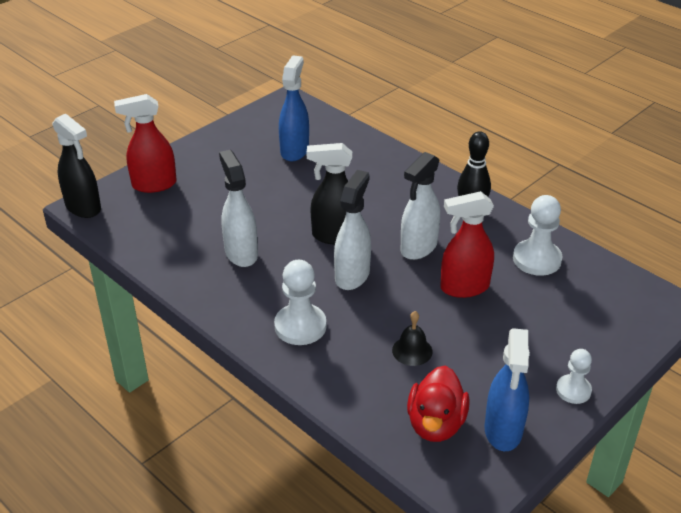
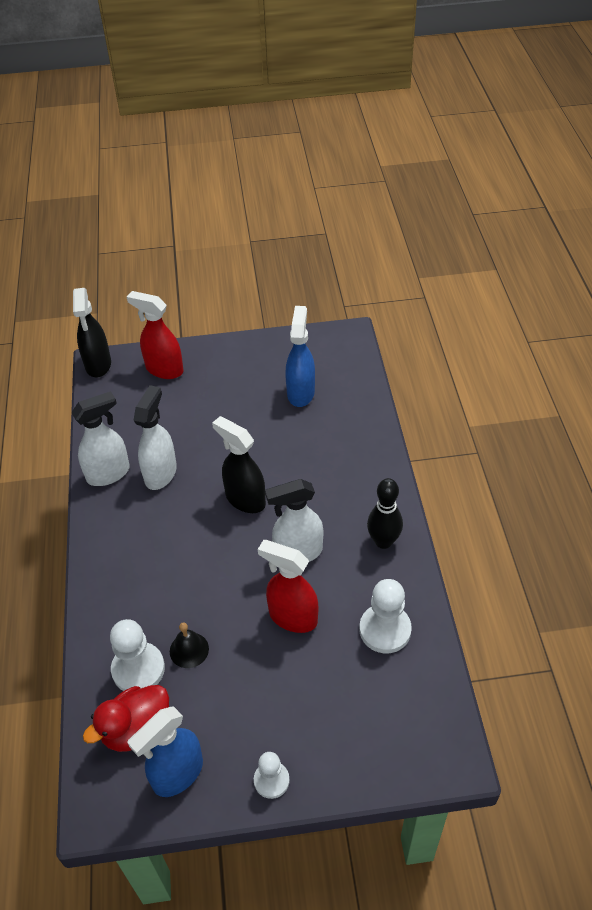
camera: 40 degrees right, 10 degrees up
white pawn [274,260,326,345] -> white pawn moved to [110,619,165,691]
blue spray bottle [279,55,309,161] -> blue spray bottle turned 45 degrees counterclockwise [285,306,315,407]
white spray bottle [334,170,371,290] -> white spray bottle moved to [71,391,130,486]

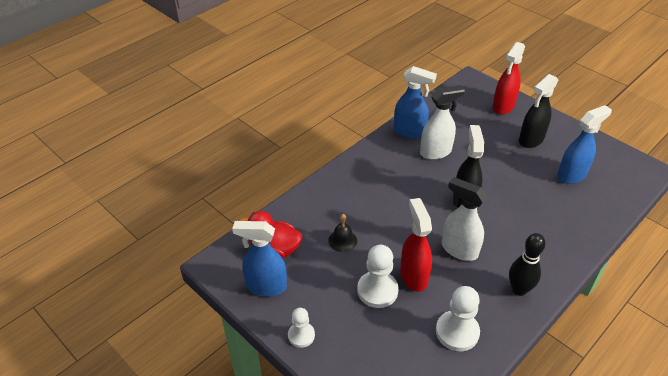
camera: 50 degrees right, 5 degrees down
white spray bottle [71,391,130,486] -> blue spray bottle [394,66,437,139]
black spray bottle [73,288,111,377] -> black spray bottle moved to [519,74,558,148]
white pawn [110,619,165,691] -> white pawn moved to [357,245,399,308]
red spray bottle [127,291,183,379] -> red spray bottle turned 135 degrees counterclockwise [493,42,525,114]

